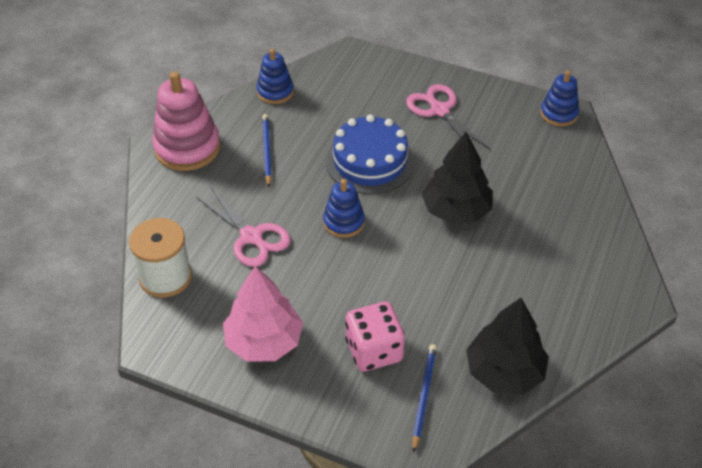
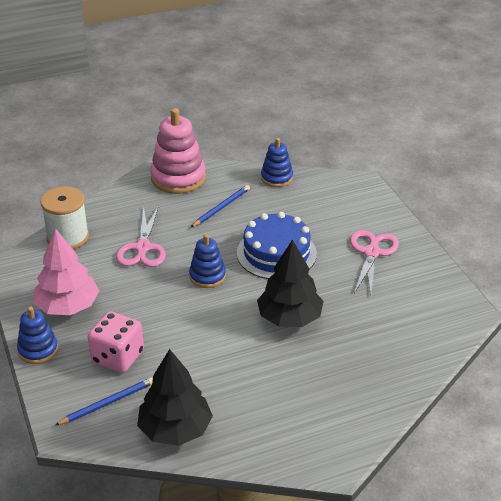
camera: 45 degrees right, 10 degrees down
blue stacking toy [540,70,579,126] -> blue stacking toy moved to [17,307,58,364]

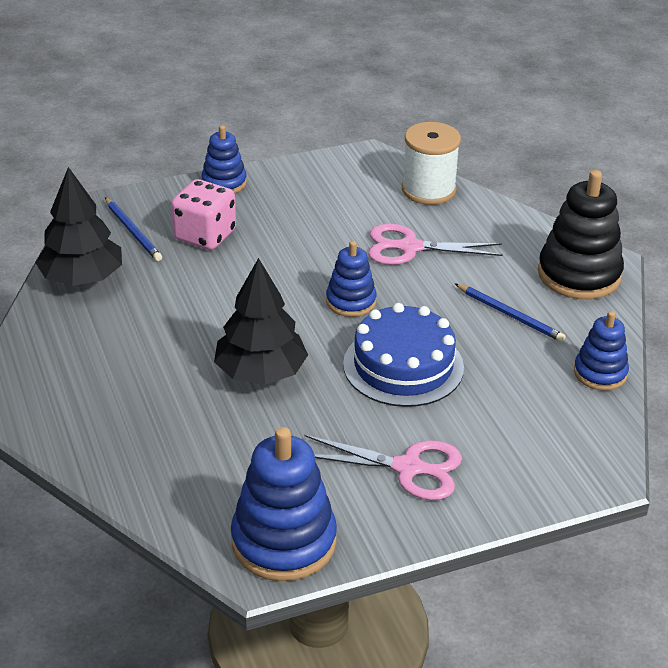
camera: 90 degrees right, 0 degrees up
pink tree [33,228,99,315] -> none
pink stacking toy [150,108,206,194] -> black stacking toy [538,170,624,299]
none -> blue stacking toy [231,427,337,581]

